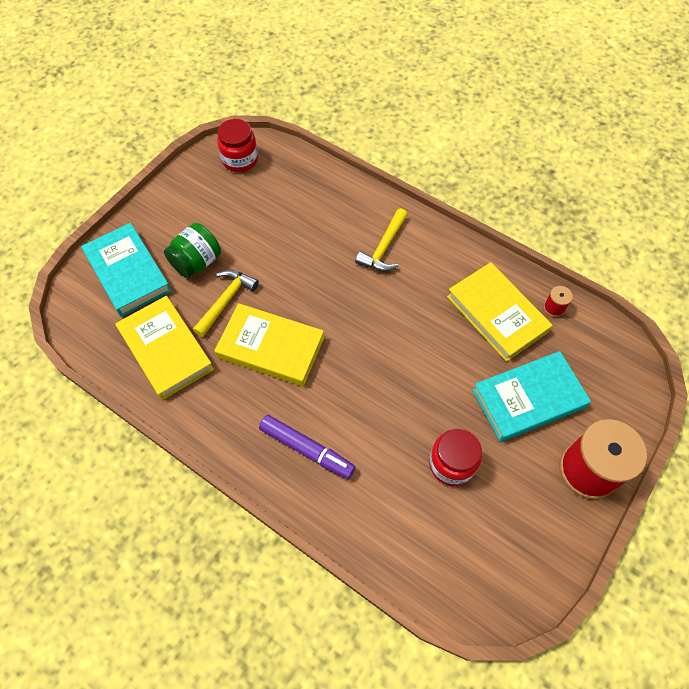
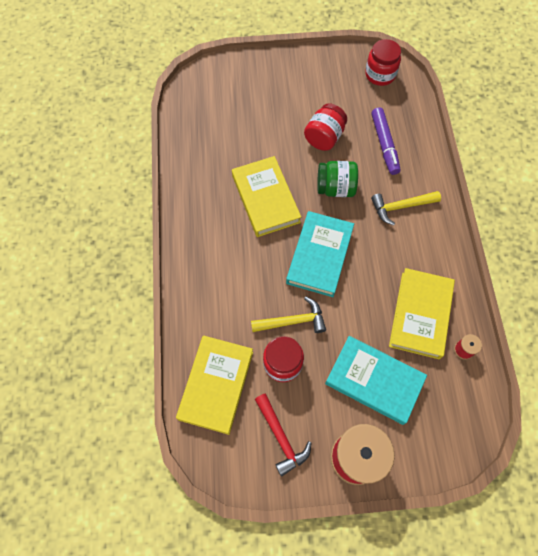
camera: 50 degrees right, 5 degrees up
turquoise book [81,223,171,317] -> turquoise book moved to [286,211,354,297]
yellow book [116,296,214,400] -> yellow book moved to [176,336,253,435]
green jar [164,223,221,278] -> green jar moved to [317,161,358,197]
yellow hammer [193,270,259,337] -> yellow hammer moved to [251,297,326,333]
purple marker [259,415,355,479] -> purple marker moved to [371,107,401,175]
none -> red hammer [255,393,312,476]
none -> red jar [304,103,347,151]

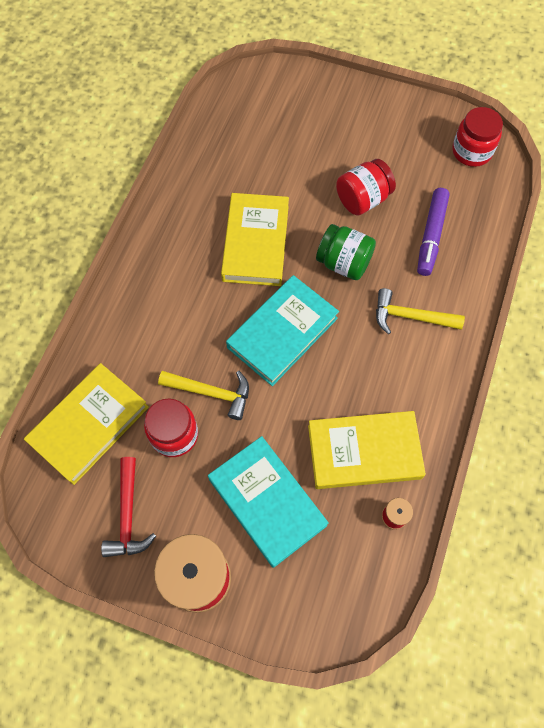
camera: 25 degrees right, 0 degrees up
yellow book [389,268,455,359] -> yellow book turned 45 degrees clockwise [308,411,426,489]

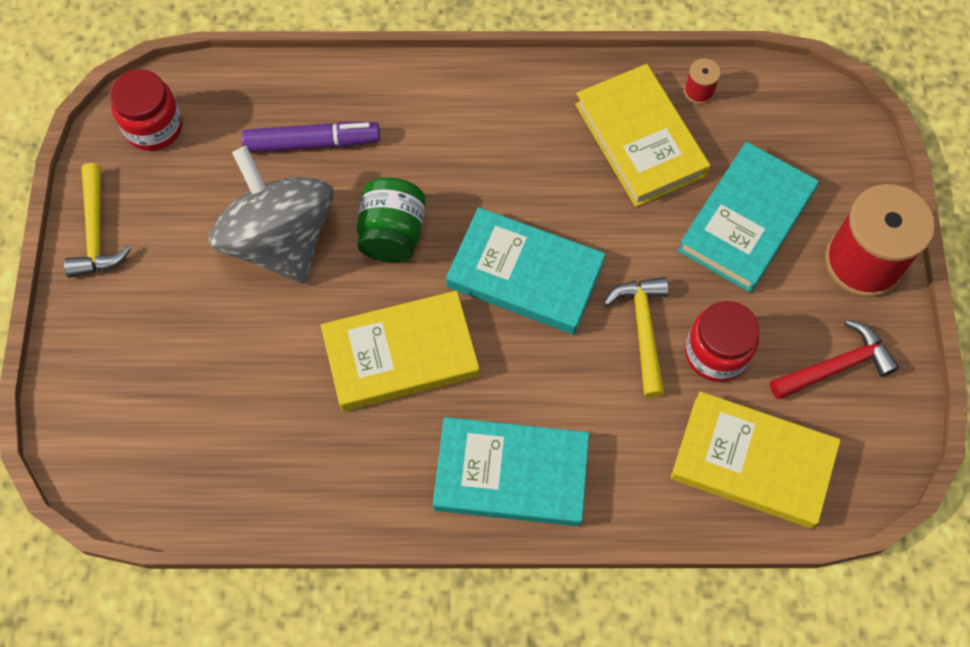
camera: 110 degrees left, 0 degrees up
red jar [336,159,396,215] -> grey spinning top [209,146,334,284]
yellow hammer [376,288,465,334] -> yellow hammer moved to [64,163,131,278]
none -> turquoise book [433,417,589,526]

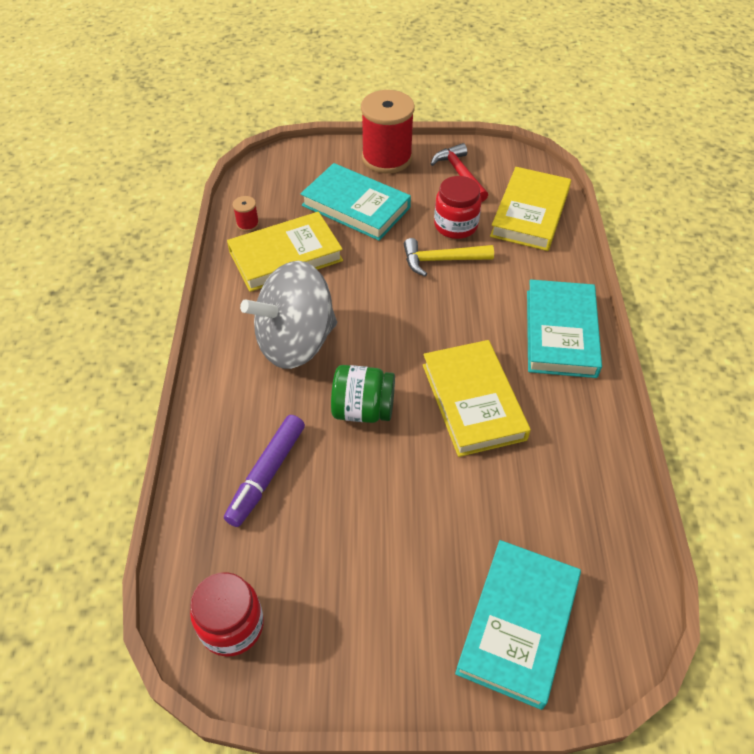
camera: 90 degrees left, 15 degrees down
yellow hammer [64,163,131,278] -> none
grey spinning top [209,146,334,284] -> grey spinning top moved to [240,261,337,369]
purple marker [242,122,380,152] -> purple marker turned 150 degrees counterclockwise [224,415,305,527]
turquoise book [446,207,606,334] -> turquoise book moved to [455,540,581,710]

